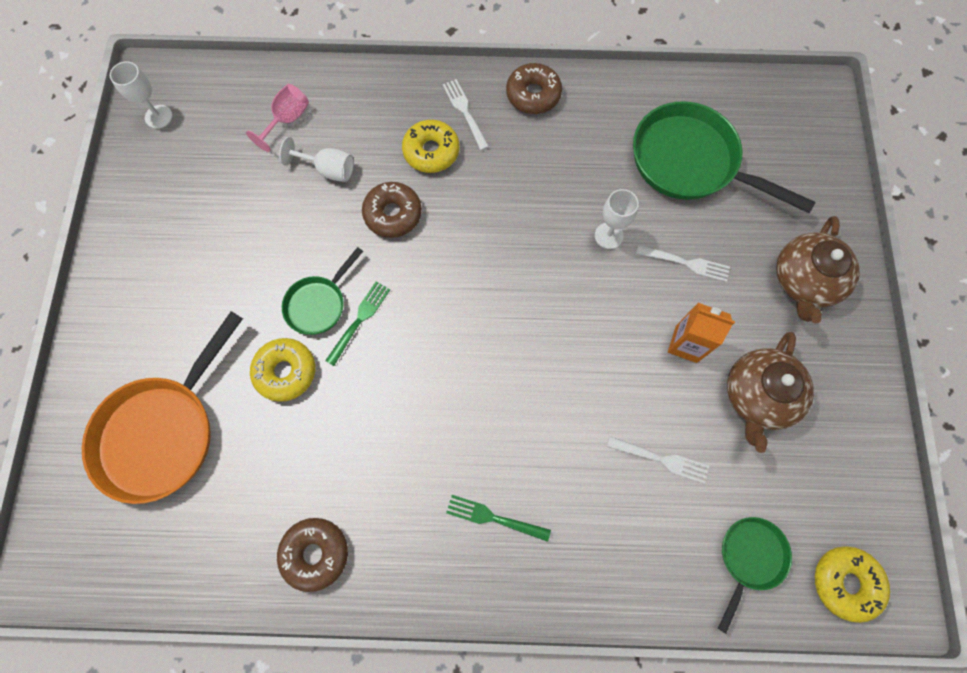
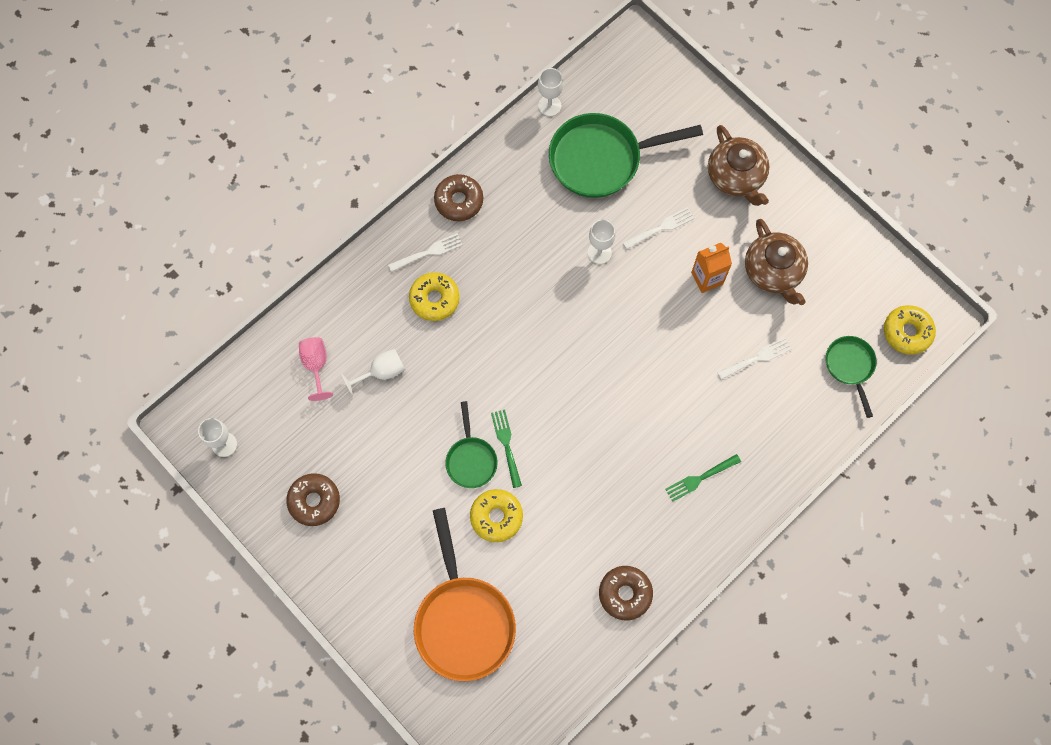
camera: 45 degrees left, 0 degrees up
brown donut [362,182,422,238] -> brown donut moved to [286,473,340,526]
white fork [442,79,489,150] -> white fork turned 135 degrees clockwise [388,233,463,272]
none -> white goblet [538,68,563,116]

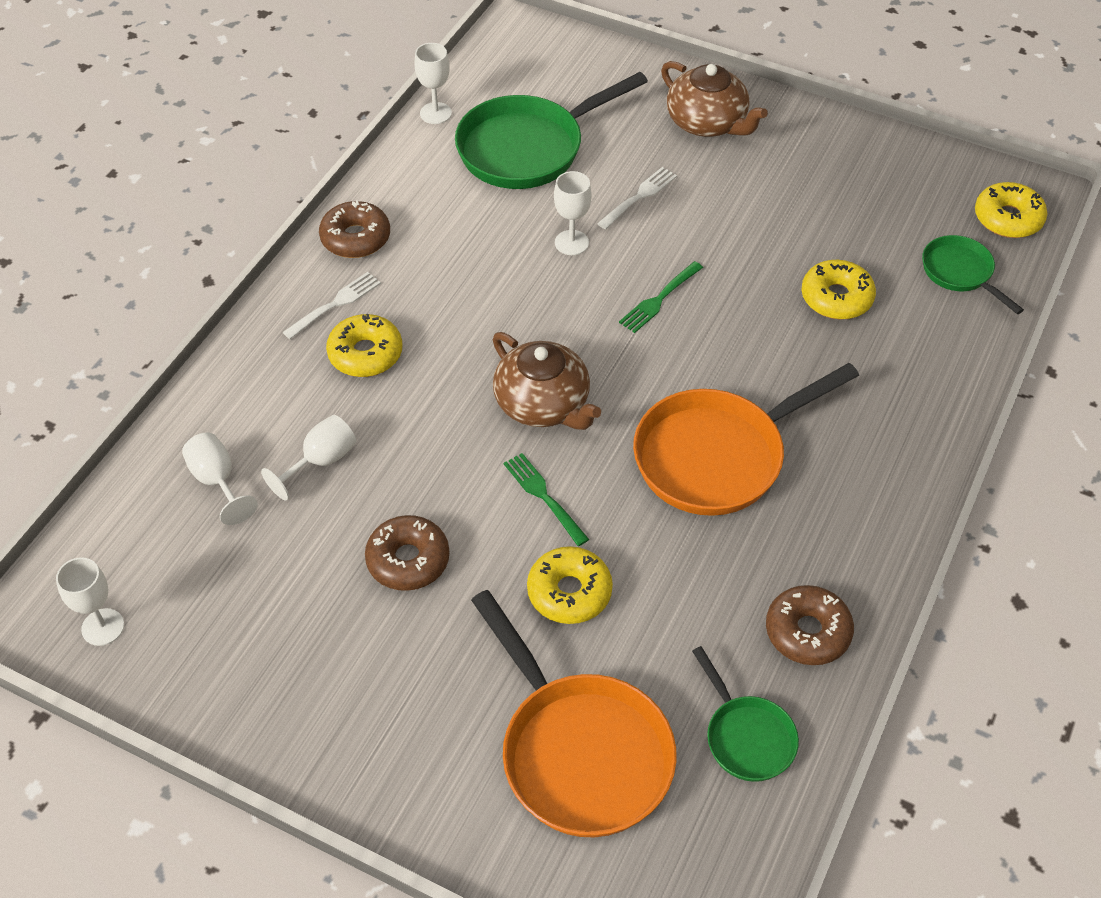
camera: 20 degrees left, 20 degrees down
brown donut [286,473,340,526] -> brown donut moved to [365,515,449,591]
pink goblet [299,337,333,401] -> white goblet [182,432,258,525]
green pan [445,401,498,488] -> green pan moved to [692,646,799,782]
green fork [665,454,741,502] -> green fork moved to [619,261,703,333]
orange carton [691,243,732,293] -> none
white fork [717,337,791,380] -> yellow donut [801,260,876,320]
brown teapot [745,219,808,305] -> brown teapot moved to [493,332,601,430]
none -> orange pan [633,363,859,516]

